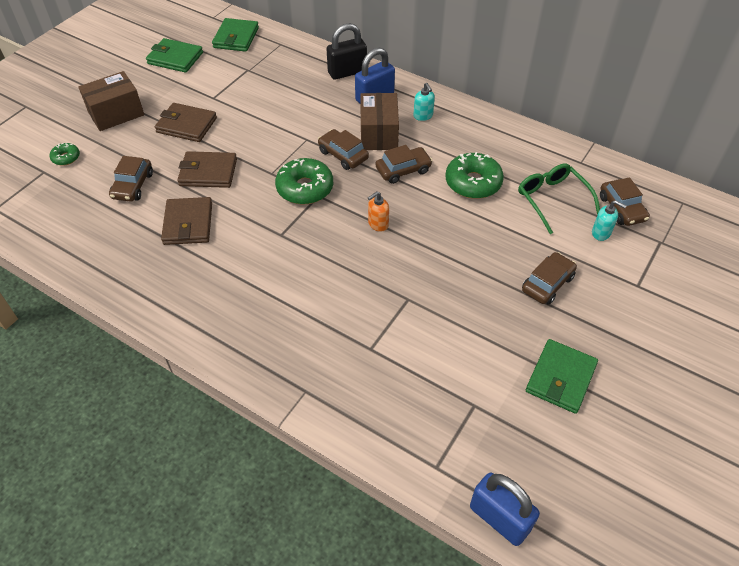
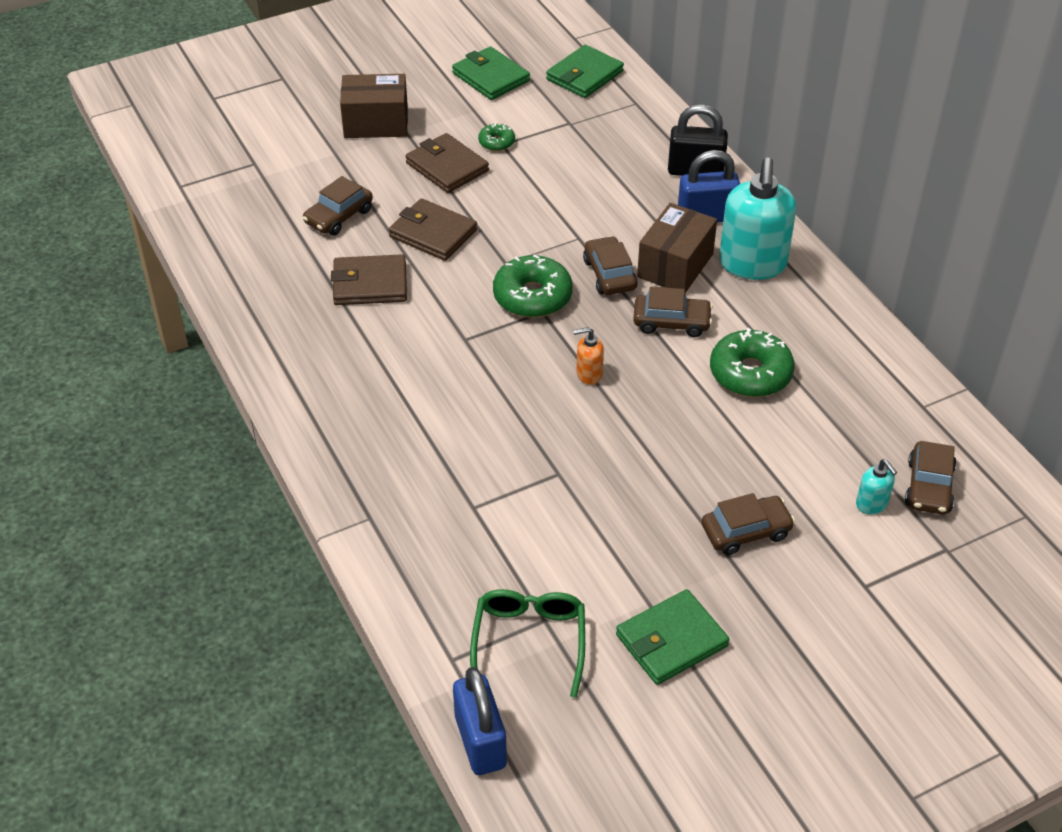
camera: 30 degrees right, 5 degrees down
green donut [50,143,80,165] -> green donut moved to [478,123,515,151]
brown wallet [161,197,212,245] -> brown wallet turned 60 degrees clockwise [331,254,407,305]
turquoise soap dispenser [414,83,435,121] -> turquoise soap dispenser [719,158,796,280], size x2.25
green glasses [518,163,600,234] -> green glasses moved to [470,589,585,698]

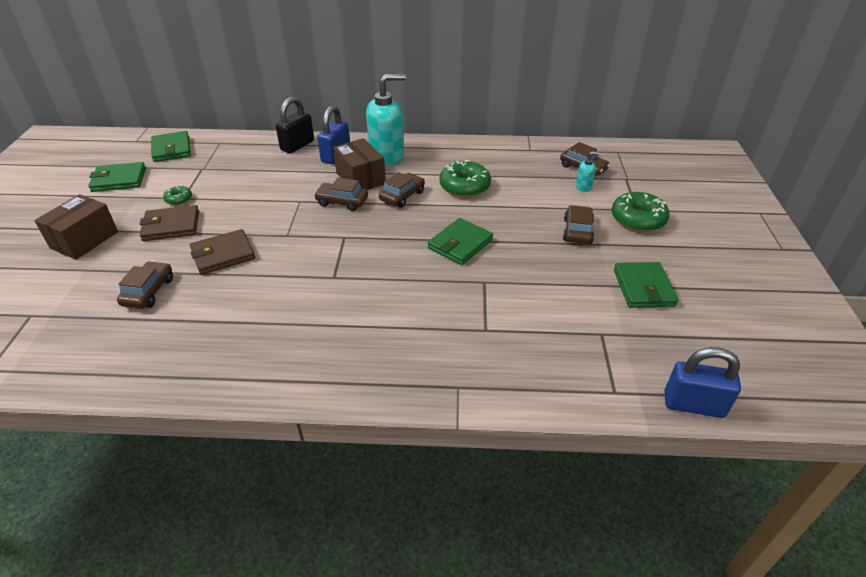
camera: 60 degrees left, 5 degrees down
brown car [303,176,373,235] -> brown car turned 150 degrees counterclockwise [117,261,173,309]
brown wallet [331,254,407,305] -> none
green glasses [470,589,585,698] -> none
green donut [493,255,573,318] -> green donut moved to [611,192,670,232]
orange soap dispenser [573,327,604,385] -> none
turquoise soap dispenser [719,158,796,280] -> turquoise soap dispenser turned 60 degrees counterclockwise [366,74,406,165]
none -> green wallet [428,218,493,265]

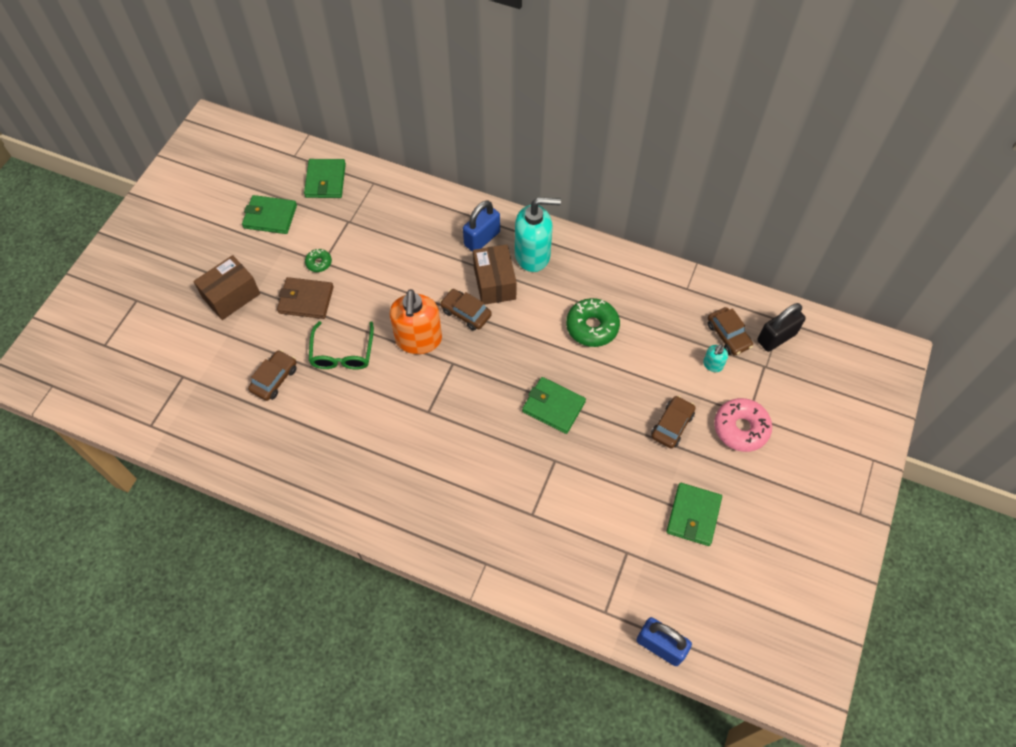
camera: 20 degrees right, 20 degrees up
brown wallet [190,229,255,275] -> green glasses [309,321,374,370]
black padlock [276,97,314,153] -> black padlock moved to [758,303,806,352]
brown car [379,172,425,208] -> none
green wallet [428,218,493,265] -> green wallet turned 60 degrees clockwise [522,377,586,434]
turquoise soap dispenser [576,151,602,192] -> turquoise soap dispenser turned 105 degrees clockwise [703,344,728,372]
green donut [611,192,670,232] -> pink donut [714,398,772,452]
none -> orange soap dispenser [390,289,442,354]

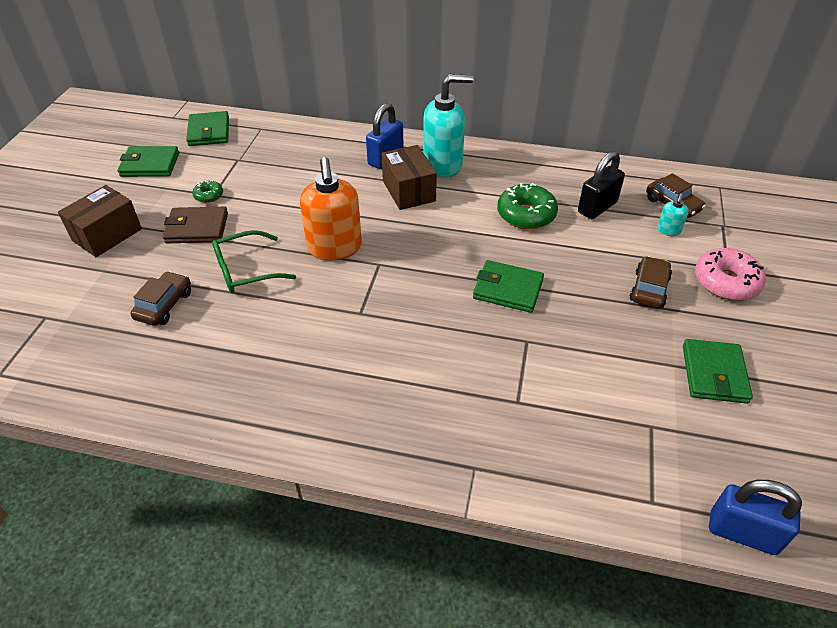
camera: 10 degrees left, 15 degrees down
green glasses [309,321,374,370] -> green glasses turned 75 degrees clockwise [212,230,296,293]
brown car [440,289,492,331] -> none
black padlock [758,303,806,352] -> black padlock moved to [578,151,625,219]

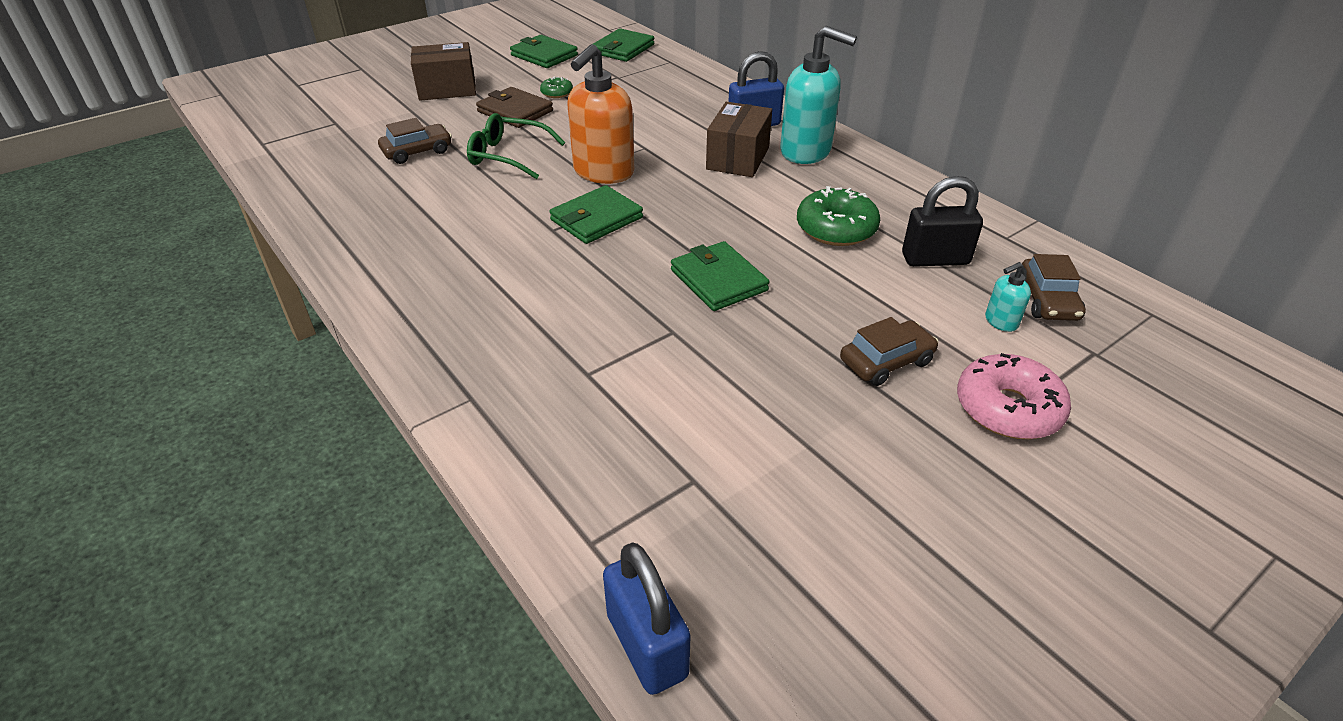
camera: 40 degrees right, 5 degrees down
green wallet [683,339,753,404] -> green wallet moved to [549,185,643,244]

